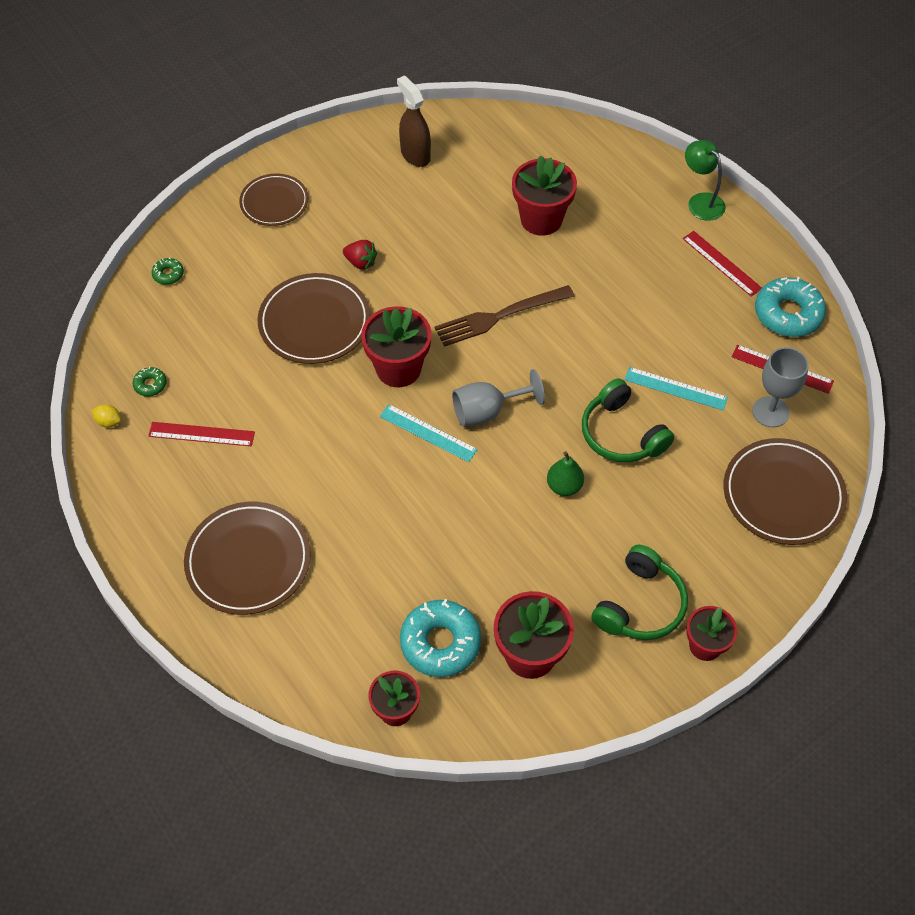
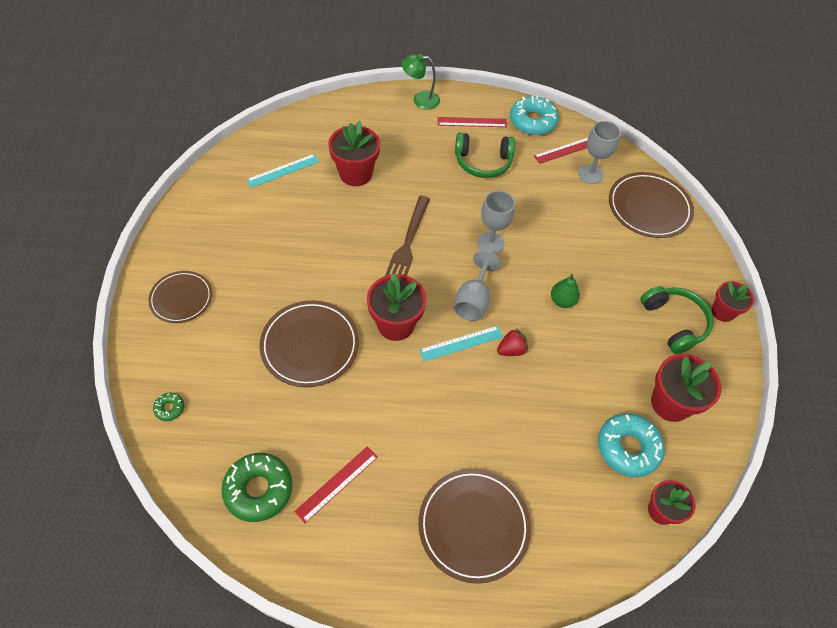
camera: 55 degrees left, 0 degrees up
yellow lemon [91,404,121,427] -> none
green donut [133,367,167,396] -> green donut [221,453,292,522], size x2.15
red strawberry [343,240,377,270] -> red strawberry moved to [497,329,528,356]
brown spray bottle [397,75,431,167] -> none
green headphones [582,378,675,462] -> green headphones moved to [455,133,515,178]
turquoise ruler [625,367,728,411] -> turquoise ruler moved to [247,154,320,188]
none -> grey goblet [477,190,515,254]

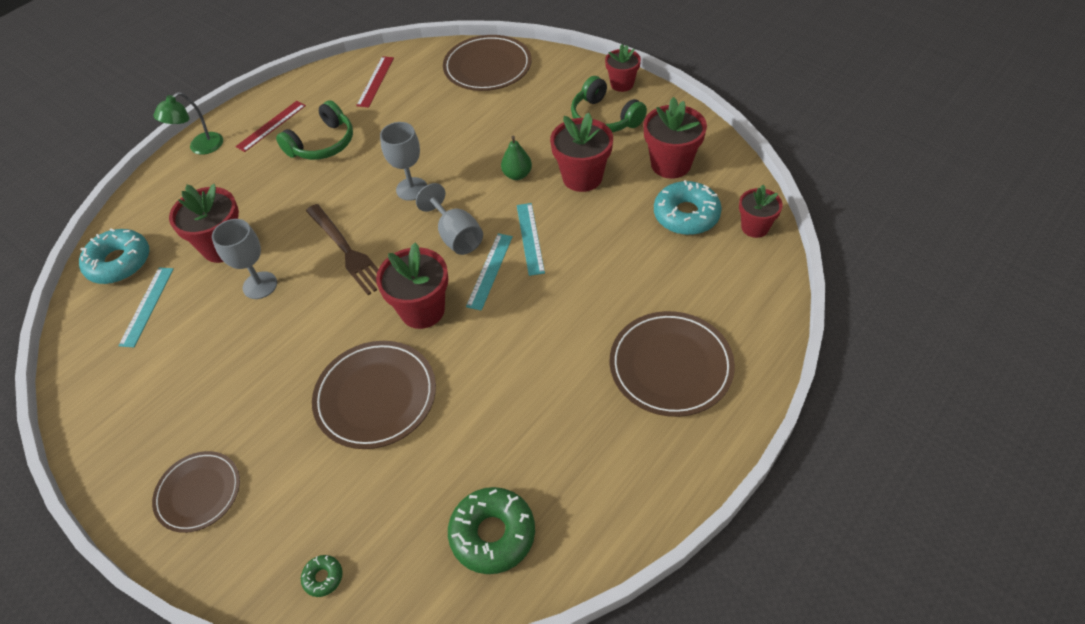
camera: 45 degrees left, 5 degrees down
red ruler [294,446,378,523] -> none
red strawberry [497,329,528,356] -> turquoise ruler [517,203,545,276]
turquoise donut [510,96,559,135] -> turquoise donut moved to [79,229,149,284]
grey goblet [578,121,621,184] -> grey goblet moved to [212,219,277,299]
green headphones [640,286,713,354] -> green headphones turned 150 degrees counterclockwise [571,76,647,132]
none -> red flower pot [550,113,613,192]

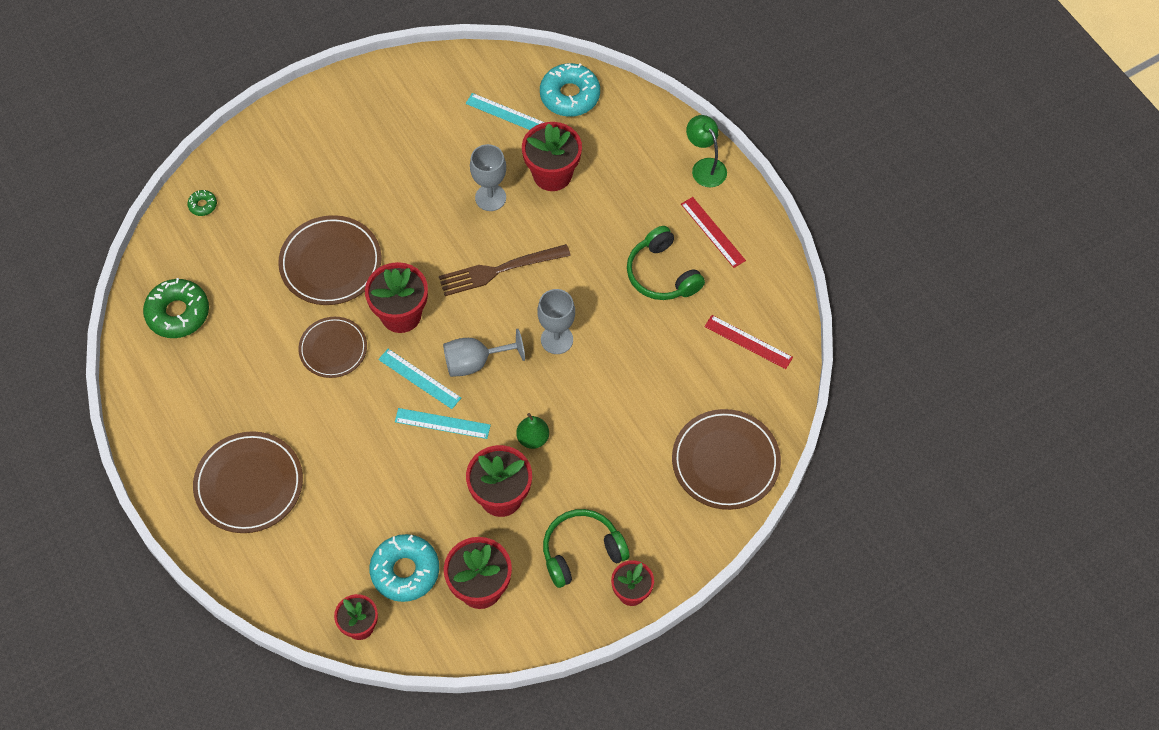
camera: 105 degrees right, 10 degrees up
brown plate [152,451,240,533] -> brown plate moved to [298,317,367,378]

